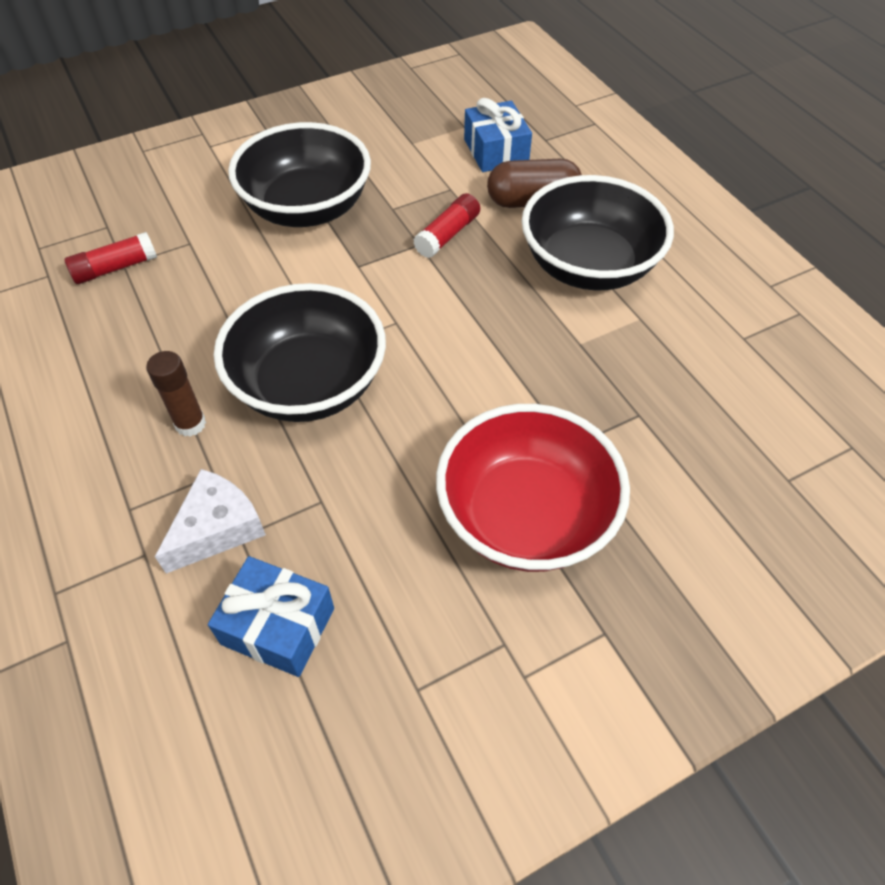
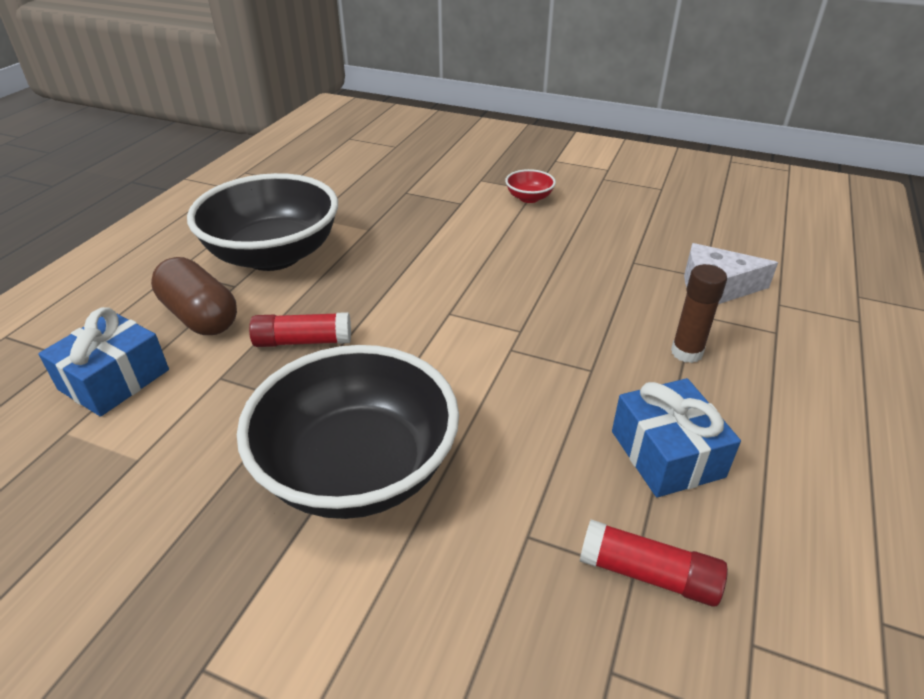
camera: 130 degrees left, 15 degrees down
blue gift [208,556,334,677] -> blue gift moved to [612,378,741,497]
black bowl [214,283,386,422] -> none
red bowl [436,404,630,572] -> red bowl [505,169,556,203], size x0.40

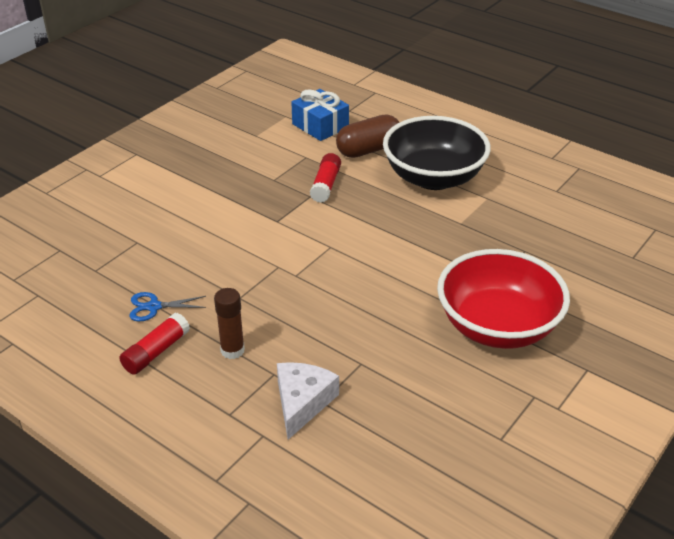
camera: 105 degrees right, 0 degrees up
black bowl [237,345,459,519] -> none
red bowl [505,169,556,203] -> red bowl [437,249,570,349], size x2.49
red glue stick [580,520,728,607] -> red glue stick moved to [119,313,190,375]
blue gift [612,378,741,497] -> blue scissors [130,292,206,321]

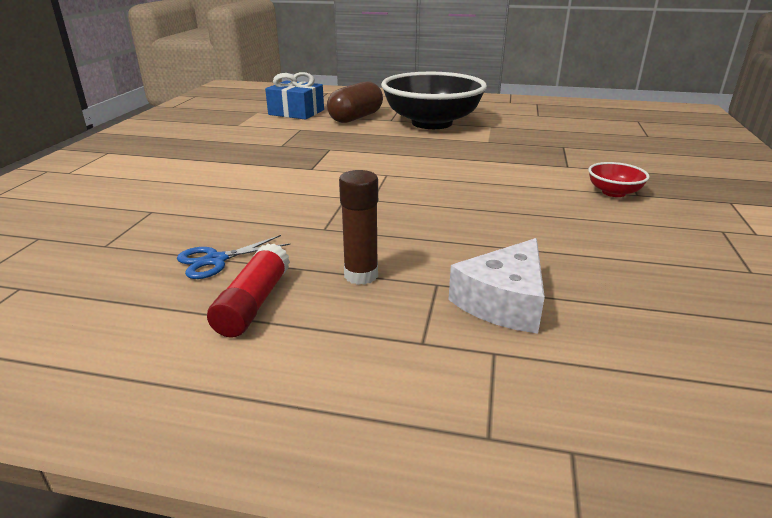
camera: 25 degrees left, 10 degrees down
white cheese [277,362,339,440] -> white cheese turned 135 degrees counterclockwise [448,238,545,334]
red glue stick [310,153,341,203] -> none
red bowl [437,249,570,349] -> red bowl [588,162,650,197], size x0.40

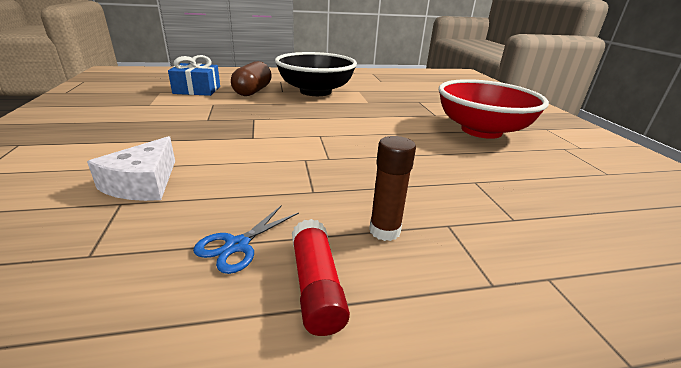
camera: 25 degrees left, 0 degrees up
white cheese [448,238,545,334] -> white cheese moved to [87,136,175,201]
red bowl [588,162,650,197] -> red bowl [438,79,549,139], size x2.49

